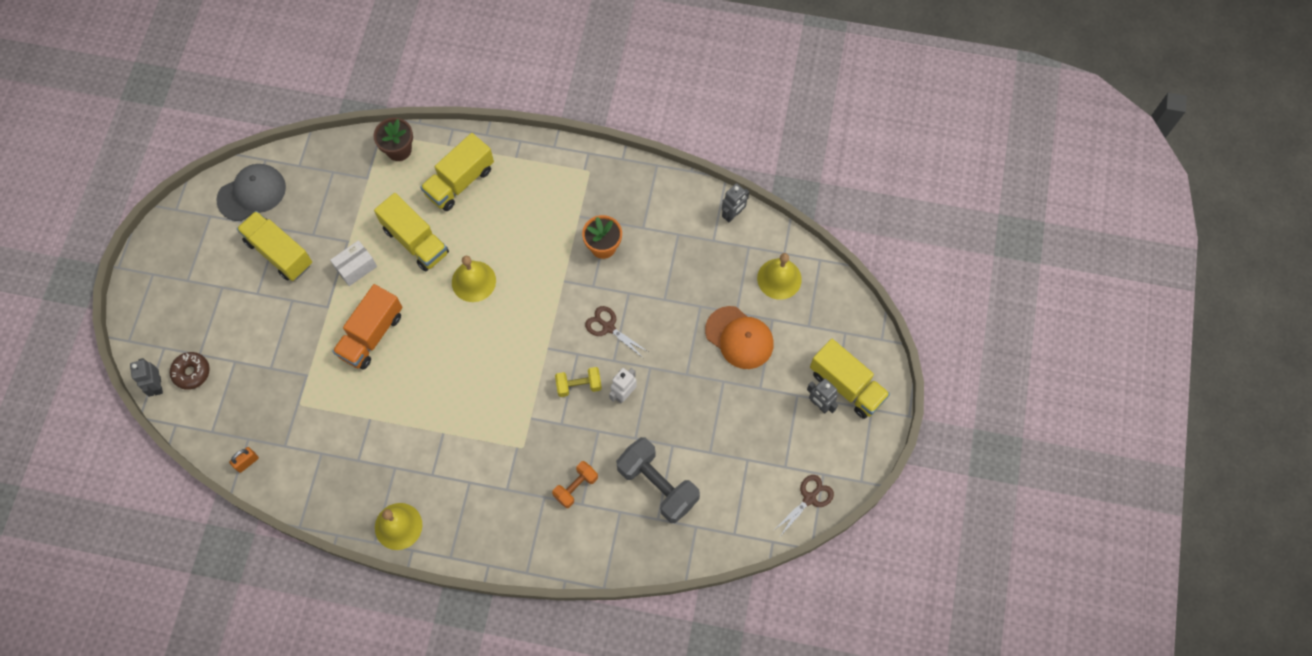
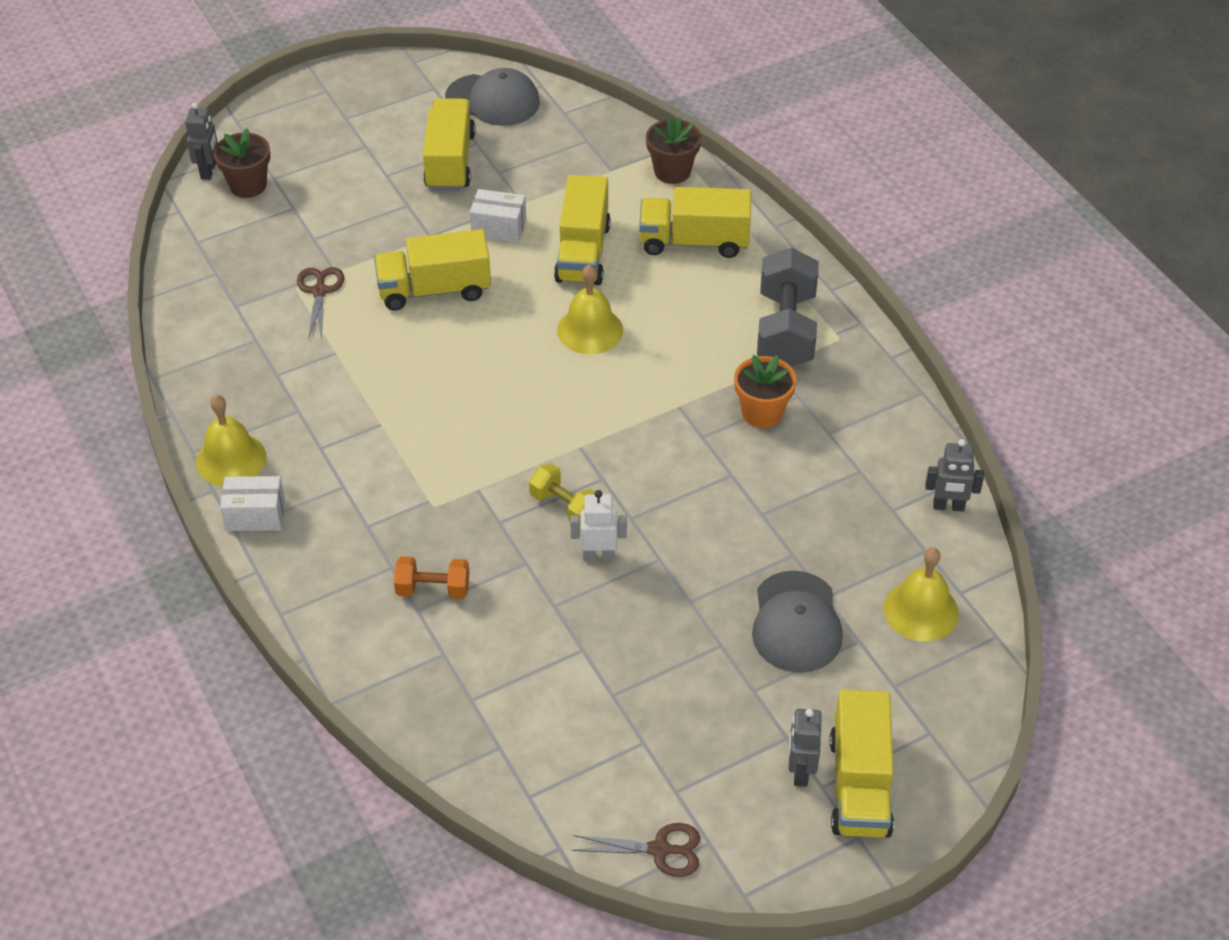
camera: 50 degrees right, 20 degrees down
grey robot [130,358,163,397] -> grey robot turned 150 degrees clockwise [185,103,218,180]
brown donut [170,352,210,390] -> brown flower pot [214,128,270,198]
orange padlock [229,447,259,473] -> none
orange truck [332,284,402,370] -> yellow truck [374,229,491,310]
brown scissors [585,306,648,358] -> brown scissors moved to [297,267,344,340]
grey dumbbell [616,437,700,523] -> grey dumbbell moved to [757,247,819,367]
orange cap [705,306,774,369] -> grey cap [752,571,843,673]
none -> white box [220,476,285,531]

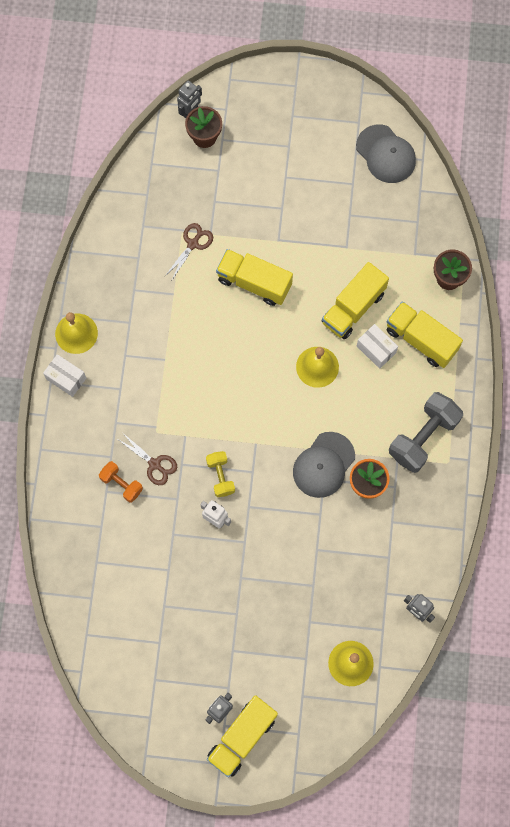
camera: 35 degrees right, 25 degrees up
yellow truck [423,98,476,191] -> none
white box [470,189,526,243] -> white box moved to [357,324,398,369]
brown scissors [572,823,700,877] -> brown scissors moved to [119,433,177,485]
grey cap [752,571,843,673] -> grey cap moved to [293,432,355,498]

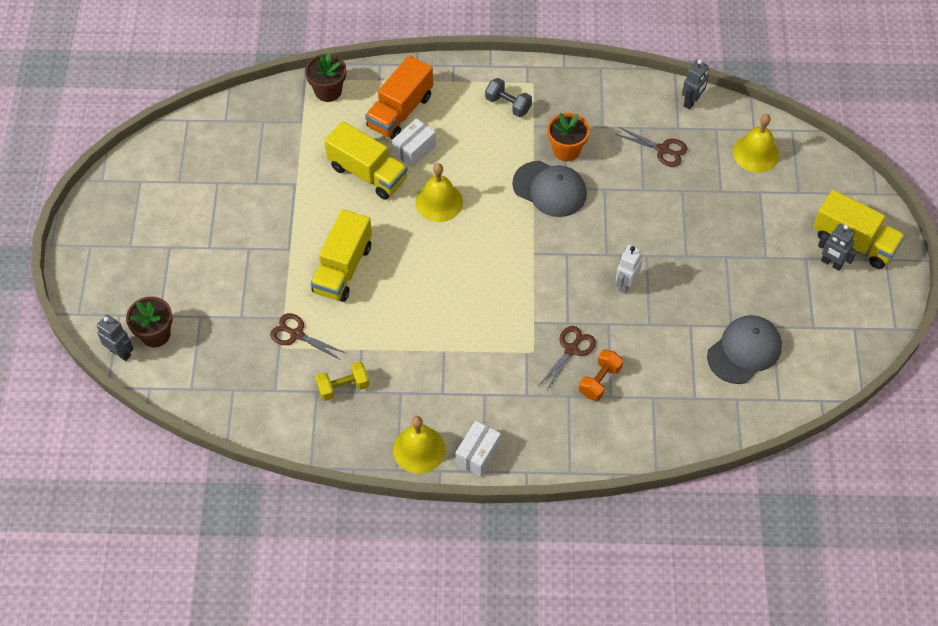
camera: 95 degrees left, 15 degrees down
yellow dumbbell [206,451,235,497] -> yellow dumbbell moved to [315,361,369,401]
grey cap [356,125,416,183] -> grey cap moved to [707,315,782,384]
yellow truck [387,301,463,368] -> orange truck [365,55,433,139]
grey dumbbell [389,392,463,473] -> grey dumbbell [485,78,532,117], size x0.55
none -> brown scissors [615,127,687,167]

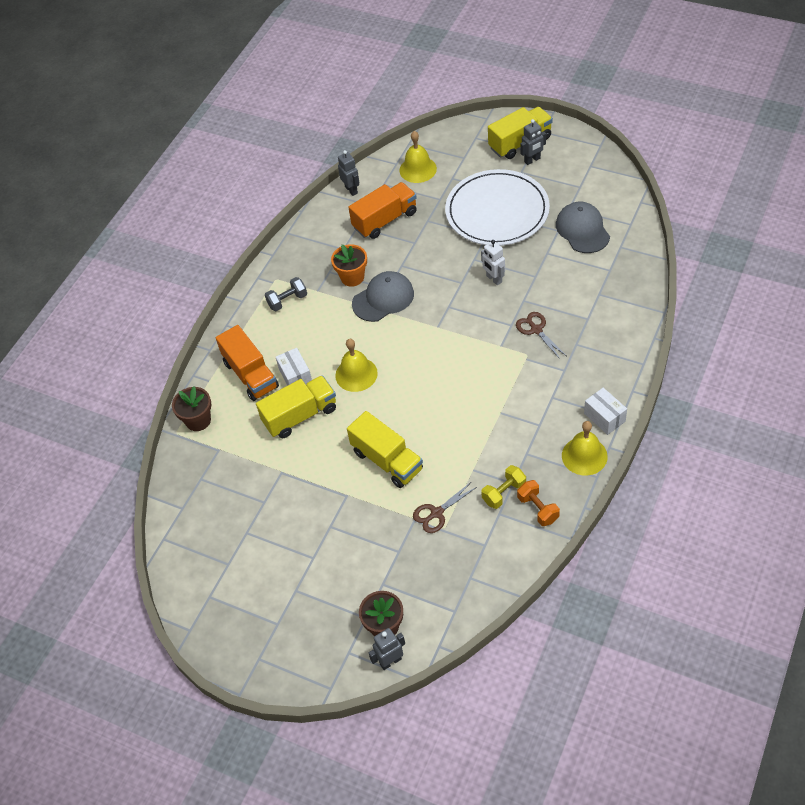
camera: 60 degrees left, 5 degrees down
yellow dumbbell [315,361,369,401] -> yellow dumbbell turned 45 degrees clockwise [481,465,526,509]
orange dumbbell [579,349,623,401] -> orange dumbbell moved to [517,480,560,526]
brown scissors [615,127,687,167] -> orange truck [348,182,417,239]
none -> white plate [445,169,550,246]

